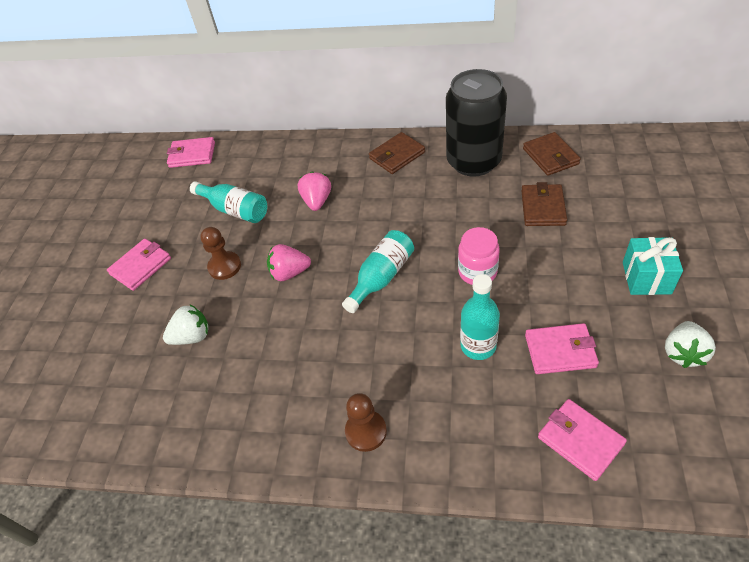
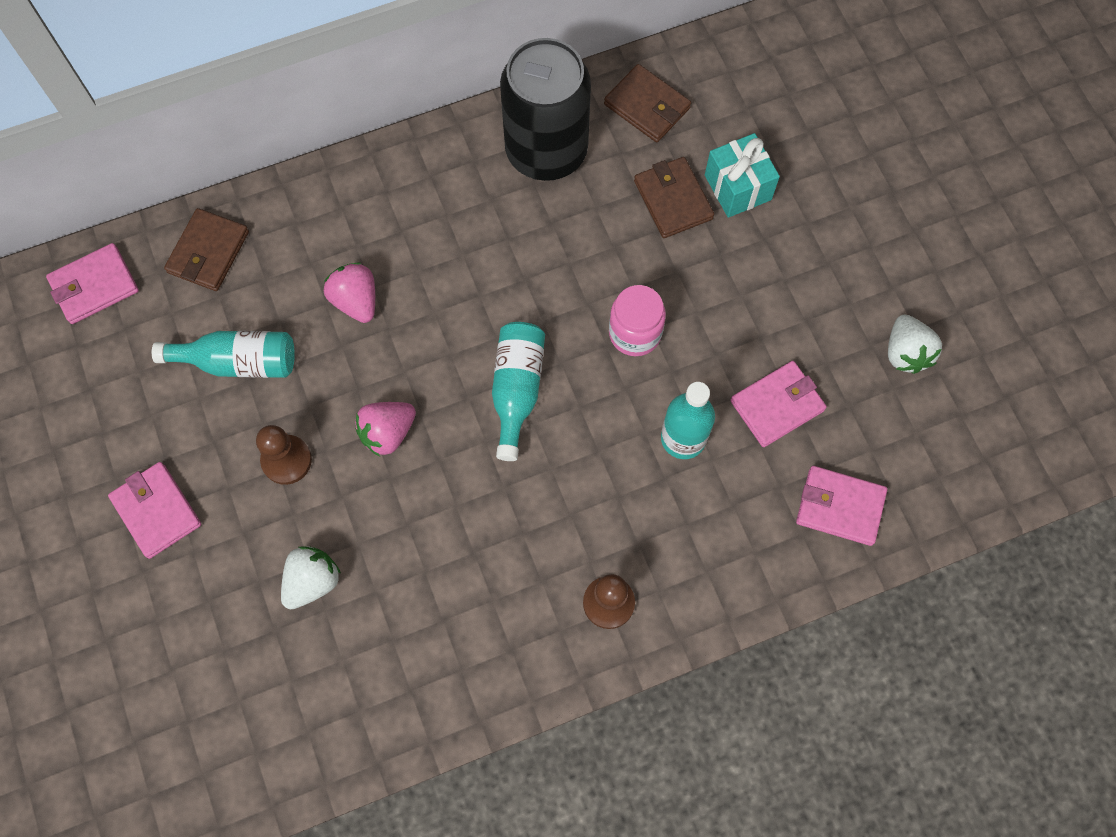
camera: 35 degrees left, 20 degrees up
pink wallet [107,239,171,291] -> pink wallet turned 45 degrees counterclockwise [108,462,201,559]
brown wallet [369,132,425,174] -> brown wallet moved to [164,208,249,291]
turquoise gift [623,237,683,295] -> turquoise gift moved to [705,133,780,218]

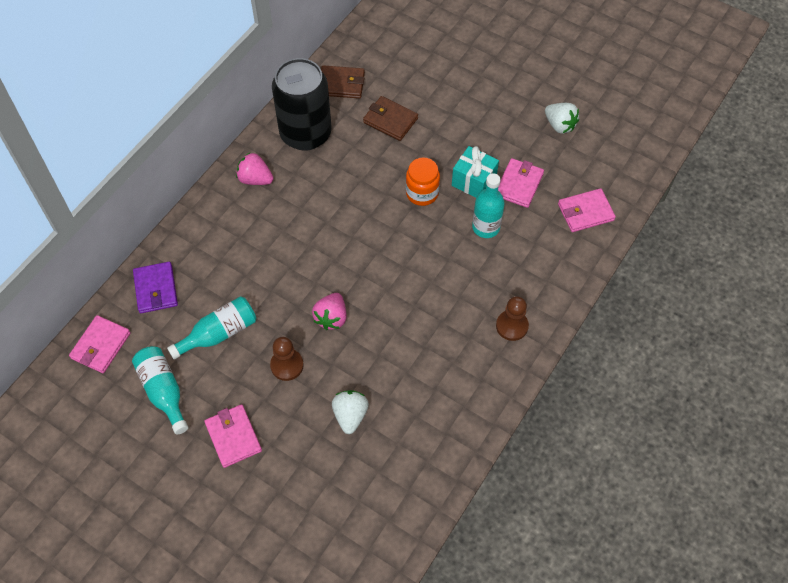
camera: 35 degrees left, 10 degrees down
pink wallet [108,462,201,559] -> pink wallet turned 45 degrees clockwise [204,404,262,468]
brown wallet [164,208,249,291] -> purple wallet [133,262,178,313]
pink strawberry [324,262,375,323] -> pink strawberry moved to [236,153,274,185]
turquoise bottle [492,322,545,461] -> turquoise bottle moved to [132,346,189,434]
pink jar [609,285,666,356] -> orange jar [406,158,440,206]
turquoise gift [705,133,780,218] -> turquoise gift moved to [452,146,499,198]

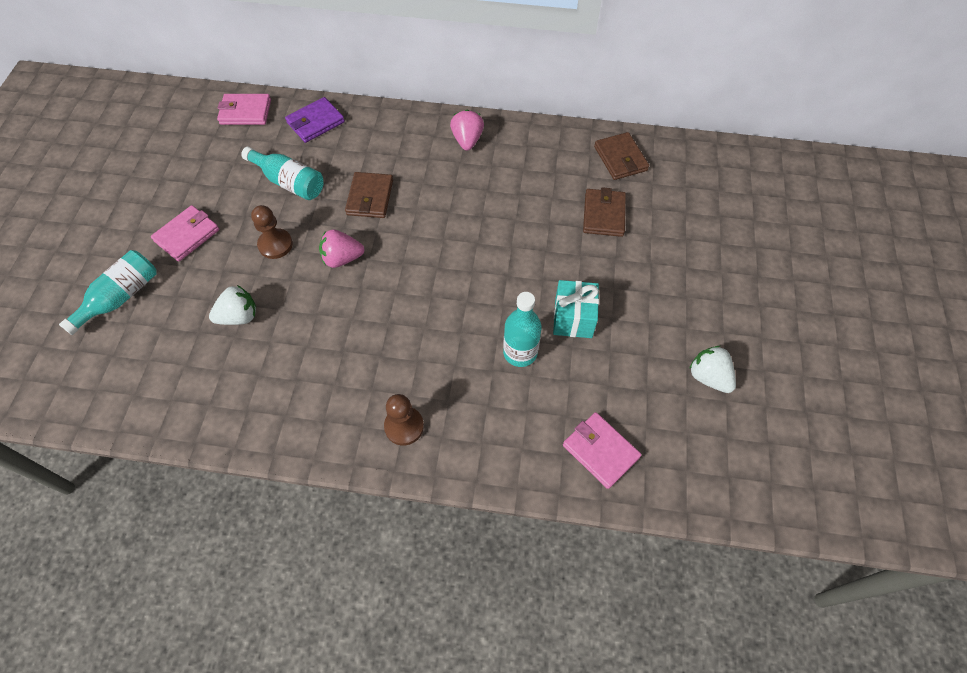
camera: 65 degrees right, 0 degrees up
turquoise bottle [132,346,189,434] -> turquoise bottle moved to [59,250,157,335]
black can [272,58,332,151] -> none
orange jar [406,158,440,206] -> none
pink wallet [498,158,544,208] -> none
white strawberry [545,103,579,134] -> white strawberry turned 120 degrees clockwise [689,346,736,393]
none -> brown wallet [345,172,393,218]

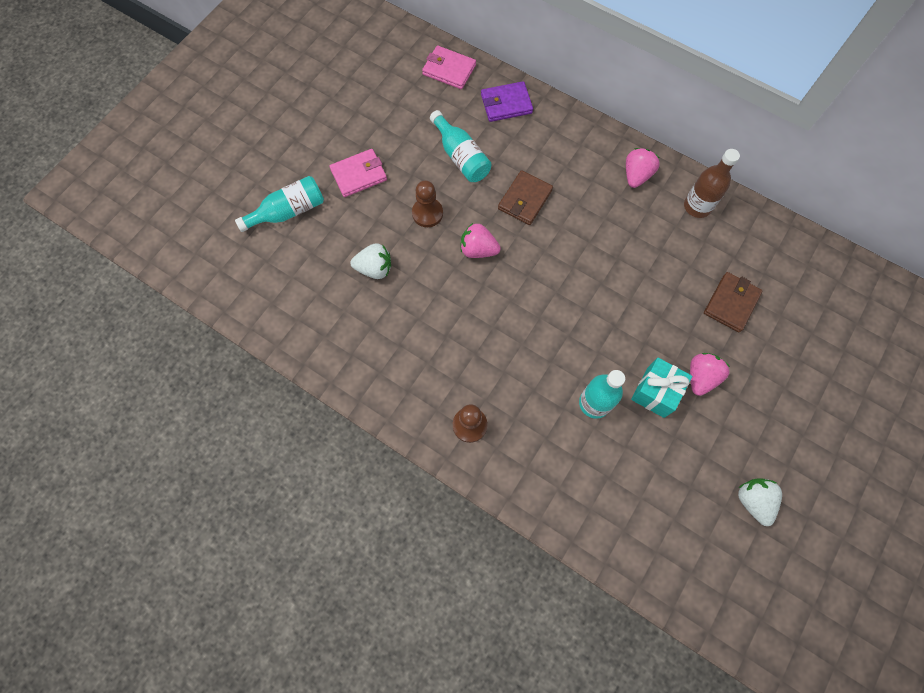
camera: 25 degrees right, 10 degrees up
pink wallet [563,412,641,489] -> none
brown wallet [594,132,649,180] -> none
none -> brown bottle [684,149,740,218]
none -> pink strawberry [690,353,730,396]

